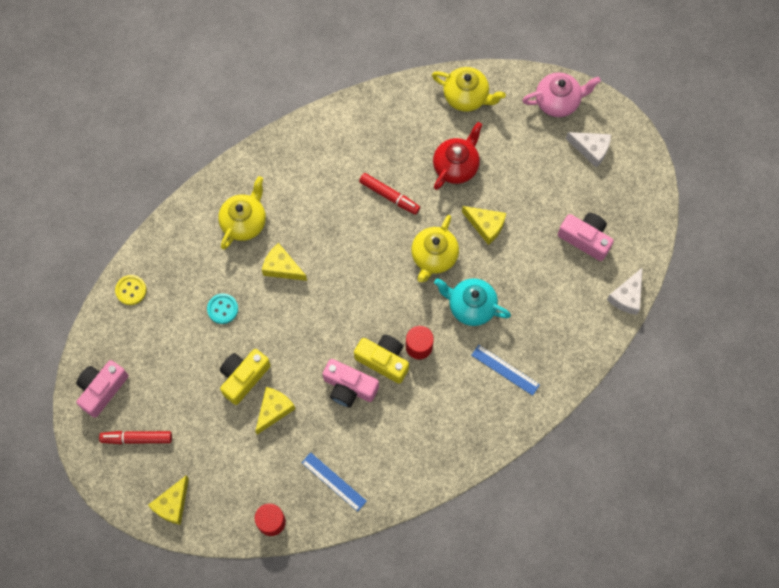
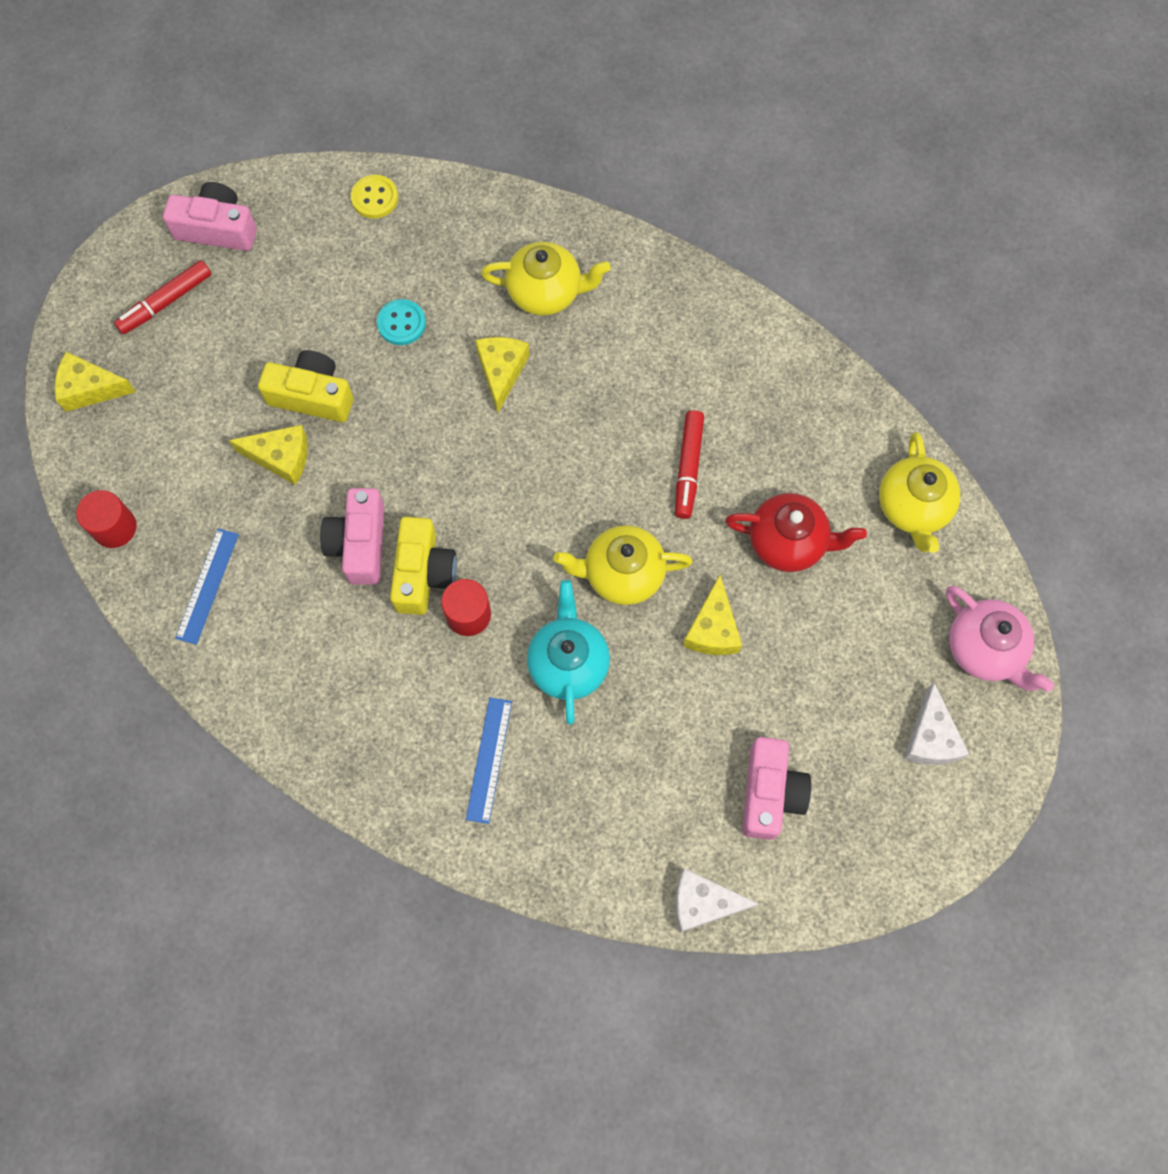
camera: 65 degrees right, 0 degrees up
red marker [99,431,172,444] -> red marker turned 105 degrees counterclockwise [114,260,211,334]

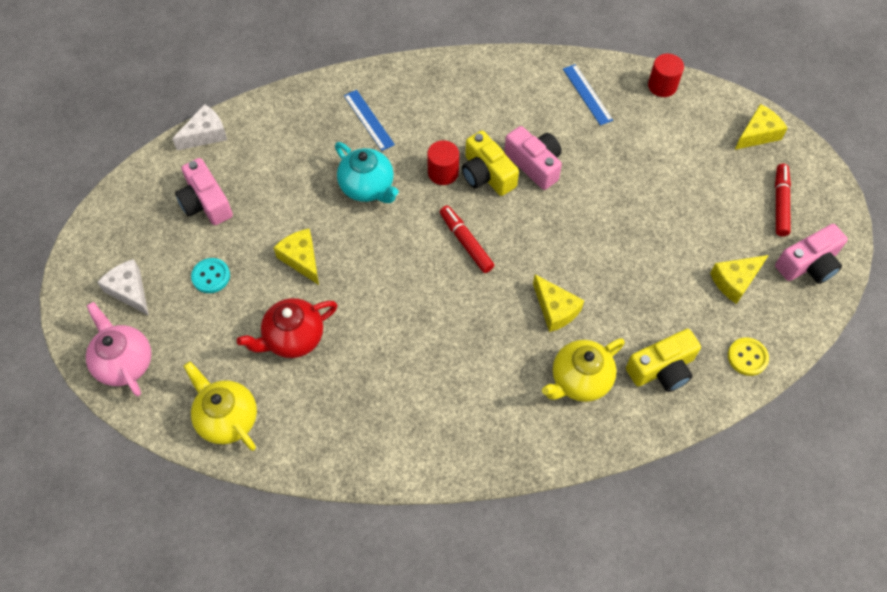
camera: 140 degrees right, 10 degrees down
yellow cheese [229,425,308,485] -> yellow cheese moved to [710,255,769,304]
yellow camera [258,350,353,422] -> yellow camera moved to [626,329,701,392]
turquoise button [377,299,426,345] -> turquoise button moved to [191,258,230,293]
yellow teapot [553,525,693,605] -> none
red marker [675,410,704,519] -> red marker moved to [440,205,495,273]
pink teapot [946,586,1054,692] -> pink teapot turned 45 degrees clockwise [86,302,151,396]

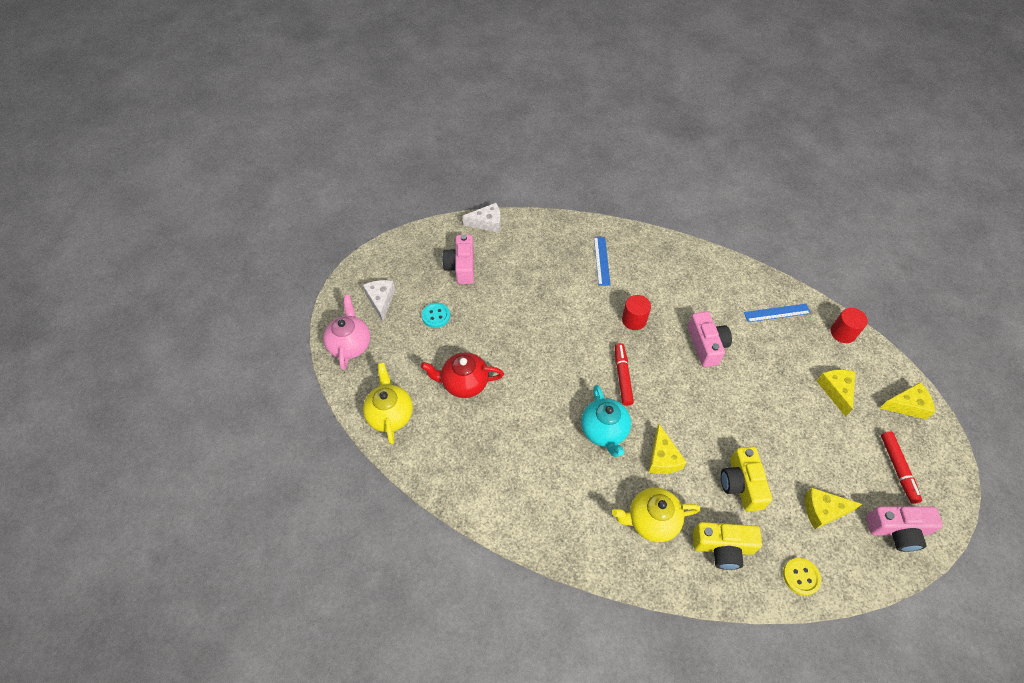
camera: 30 degrees right, 5 degrees down
yellow cheese [273,229,319,285] -> yellow cheese moved to [817,370,855,417]
turquoise teapot [335,142,399,203] -> turquoise teapot moved to [581,385,631,457]
yellow camera [462,131,519,196] -> yellow camera moved to [721,447,772,511]
blue ruler [563,64,613,126] -> blue ruler turned 75 degrees clockwise [744,304,811,322]
red marker [775,164,791,236] -> red marker turned 135 degrees clockwise [881,432,922,504]

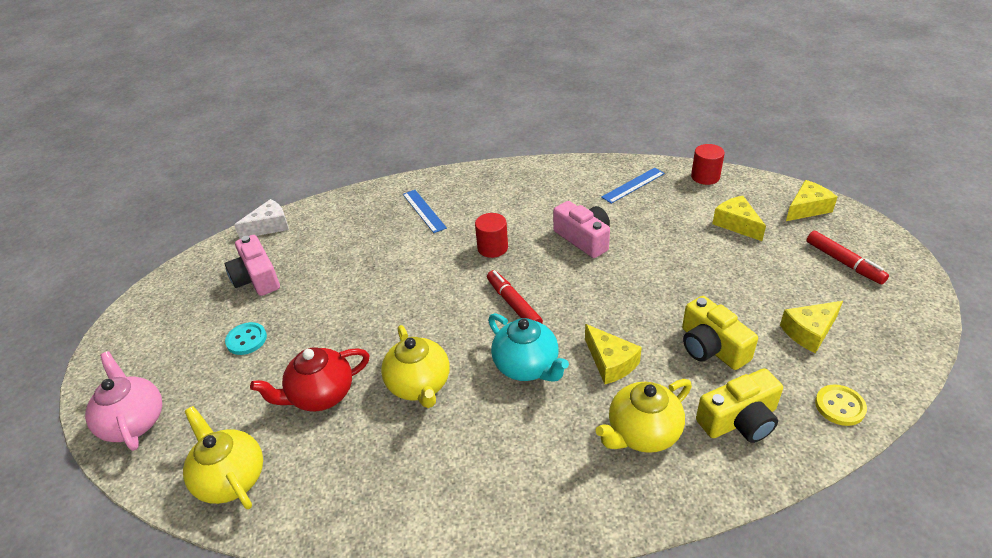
camera: 25 degrees left, 15 degrees down
white cheese [363,280,395,322] -> none
pink camera [866,506,943,552] -> none
none -> yellow teapot [381,325,449,408]

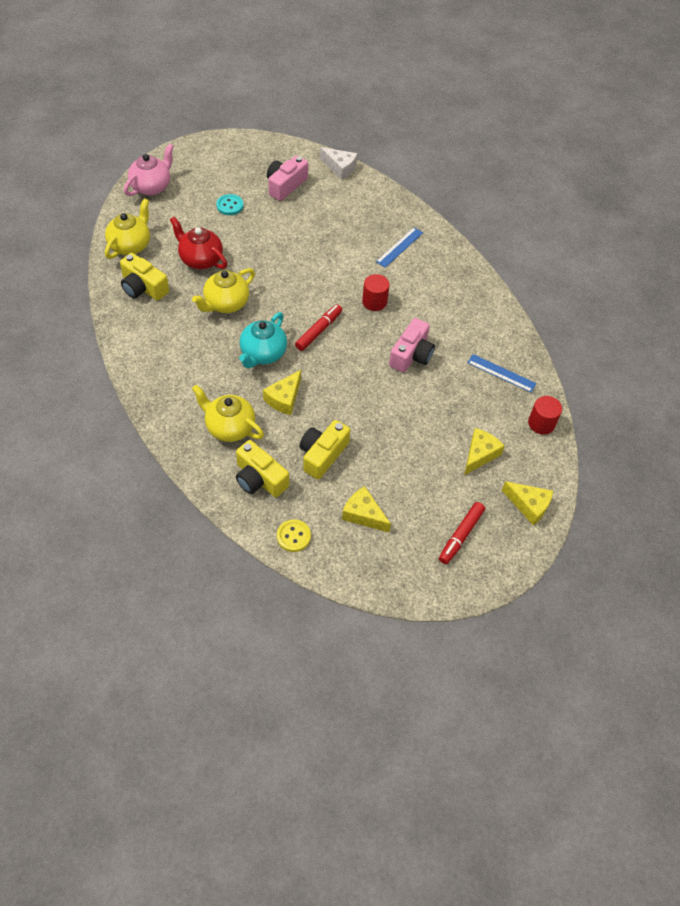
camera: 60 degrees right, 15 degrees up
none -> yellow camera [120,253,169,301]

